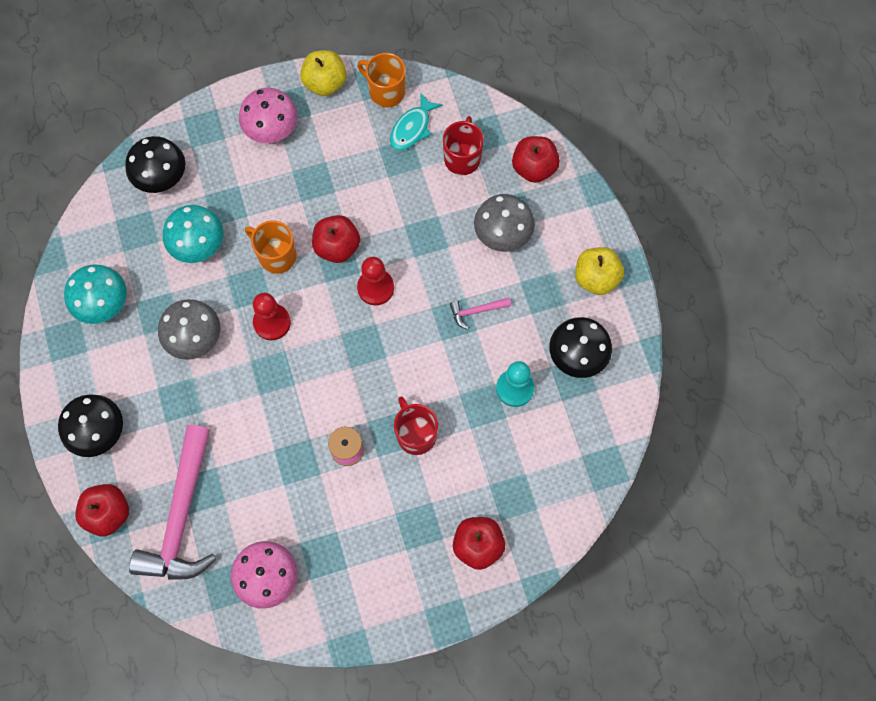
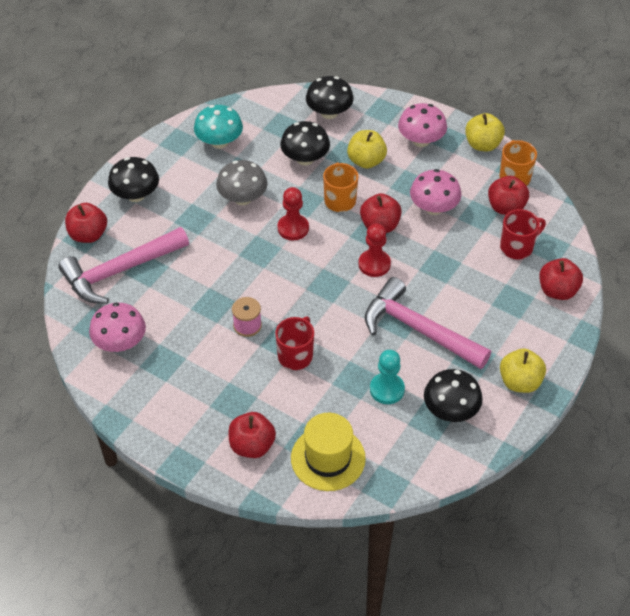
camera: 50 degrees right, 20 degrees down
turquoise mushroom [163,205,224,263] -> black mushroom [280,121,330,165]
turquoise fish [390,92,443,151] -> red apple [488,176,529,215]
pink hammer [450,298,511,330] -> pink hammer [365,277,491,369], size x2.46
grey mushroom [474,194,535,252] -> none
none -> yellow hat [291,413,366,491]
none -> yellow apple [347,130,387,169]
none -> pink mushroom [410,169,461,215]

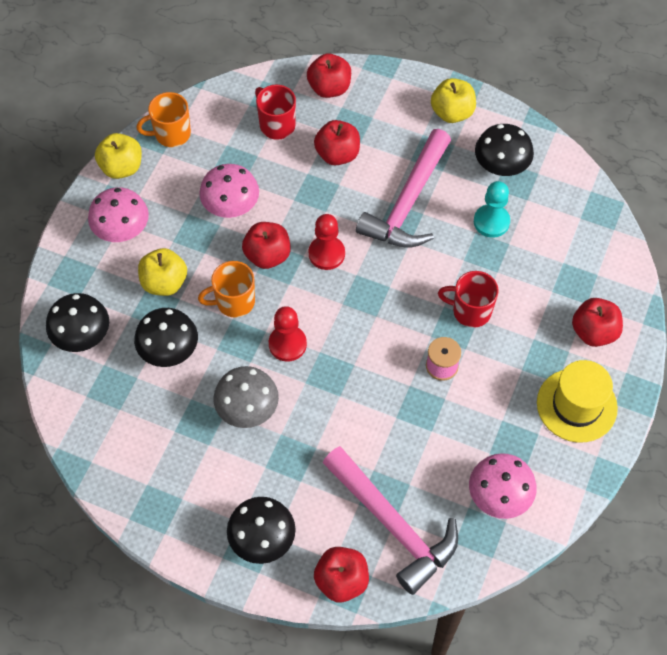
camera: 100 degrees left, 10 degrees up
turquoise mushroom [194,105,243,149] -> none
yellow hat [291,413,366,491] -> yellow hat moved to [537,360,618,442]
red apple [488,176,529,215] -> red apple moved to [314,120,360,165]

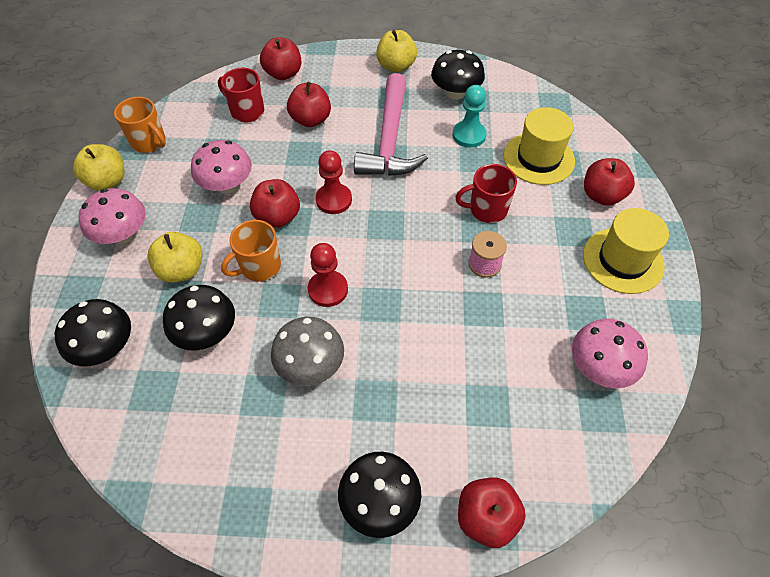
camera: 20 degrees left, 5 degrees down
orange mug [137,92,191,147] -> orange mug turned 105 degrees counterclockwise [114,97,166,153]
pink hammer [323,446,458,595] -> none
none -> yellow hat [504,107,575,185]

